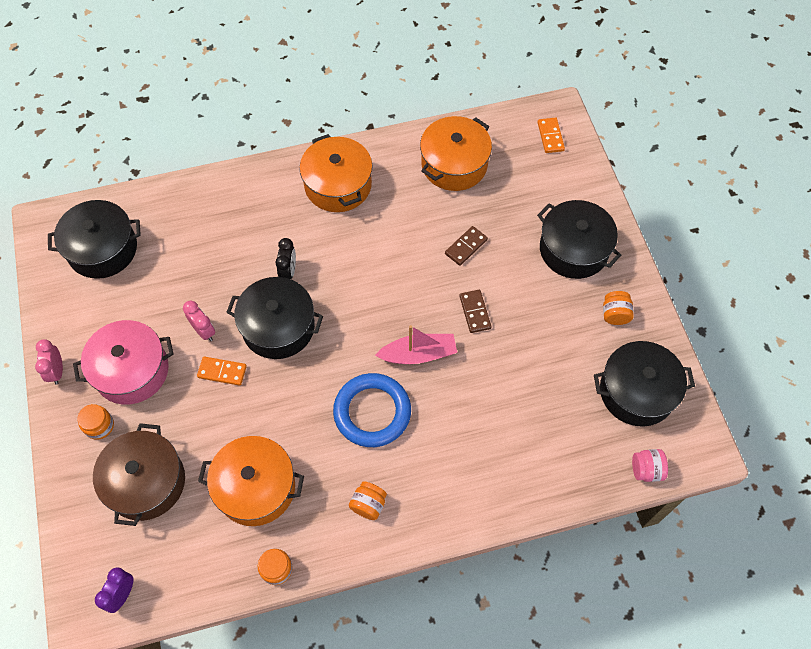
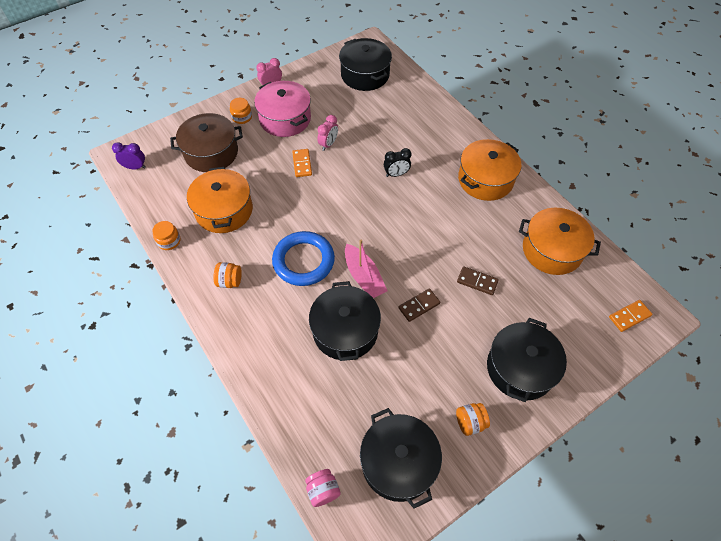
camera: 70 degrees right, 5 degrees down
black pot [226,277,323,359] -> black pot moved to [309,281,381,361]

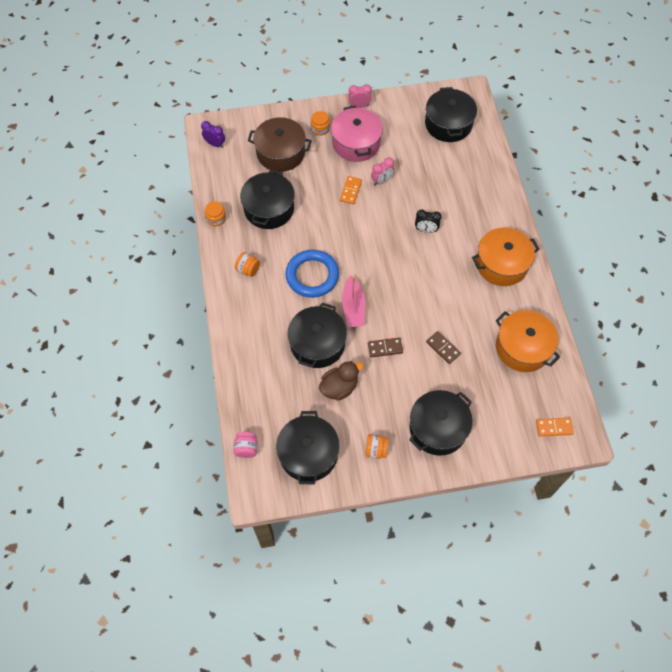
camera: 25 degrees right, 5 degrees up
orange pot [187,167,253,233] -> black pot [240,170,295,229]
none -> brown duck [319,361,364,401]

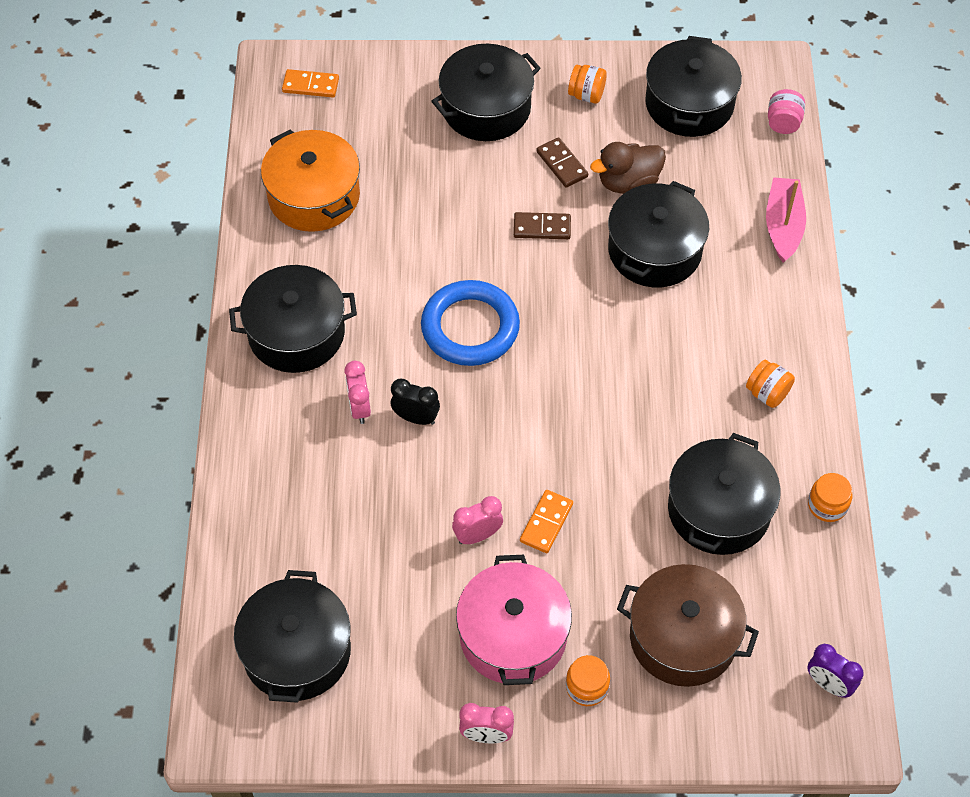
camera: 170 degrees left, 5 degrees down
blue ring [285,250,339,298] -> blue ring moved to [421,280,520,366]
pink boat [342,275,365,327] -> pink boat moved to [766,177,806,263]
brown domino [426,331,461,364] -> brown domino moved to [537,137,588,188]
orange pot [472,228,540,286] -> black pot [229,265,357,373]
none -> pink clock [344,361,371,424]

